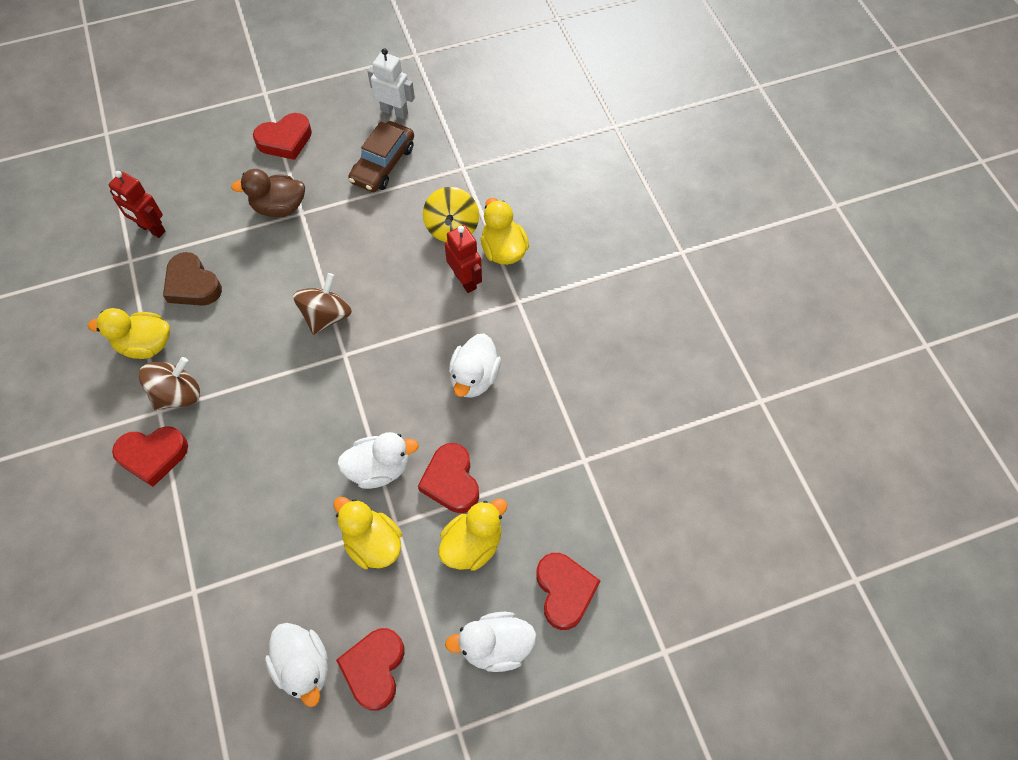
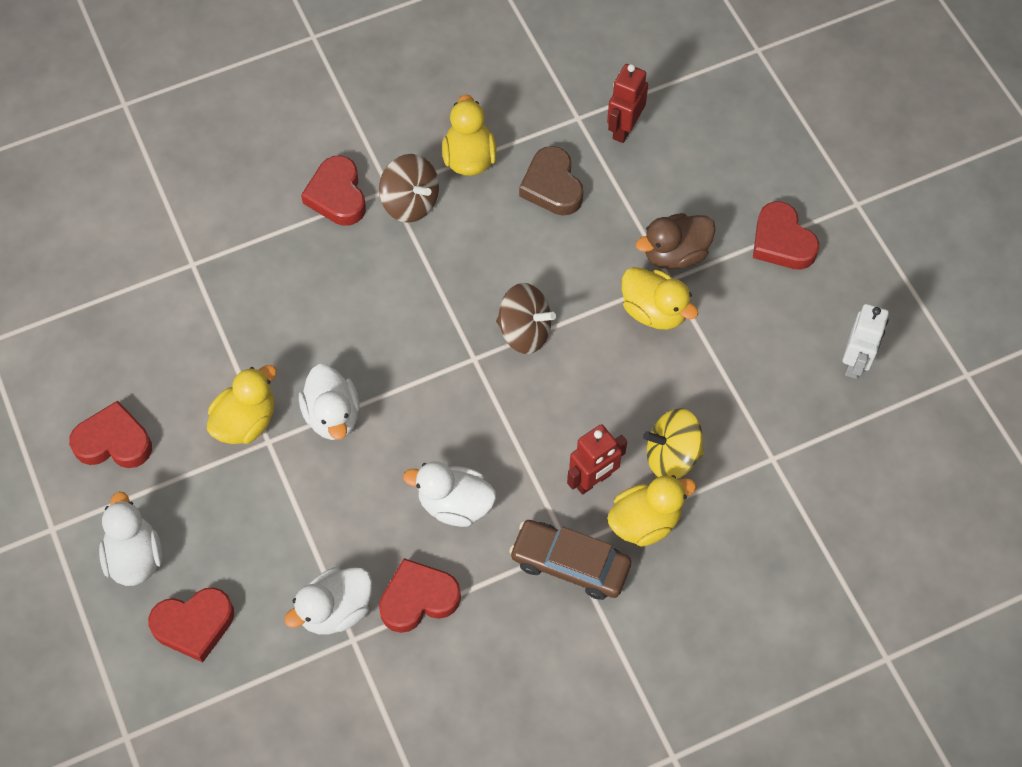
camera: 85 degrees right, 0 degrees up
brown heart [163,252,222,306] -> brown heart turned 60 degrees counterclockwise [519,146,584,216]
brown duck [231,169,305,217] -> brown duck turned 105 degrees counterclockwise [636,213,716,269]
white duck [265,623,328,707] -> white duck moved to [284,567,372,634]
brown car [348,121,414,192] -> brown car moved to [509,520,631,600]
red heart [418,443,479,513] -> red heart moved to [379,558,461,633]
yellow duck [439,498,507,571] -> yellow duck moved to [622,267,698,330]

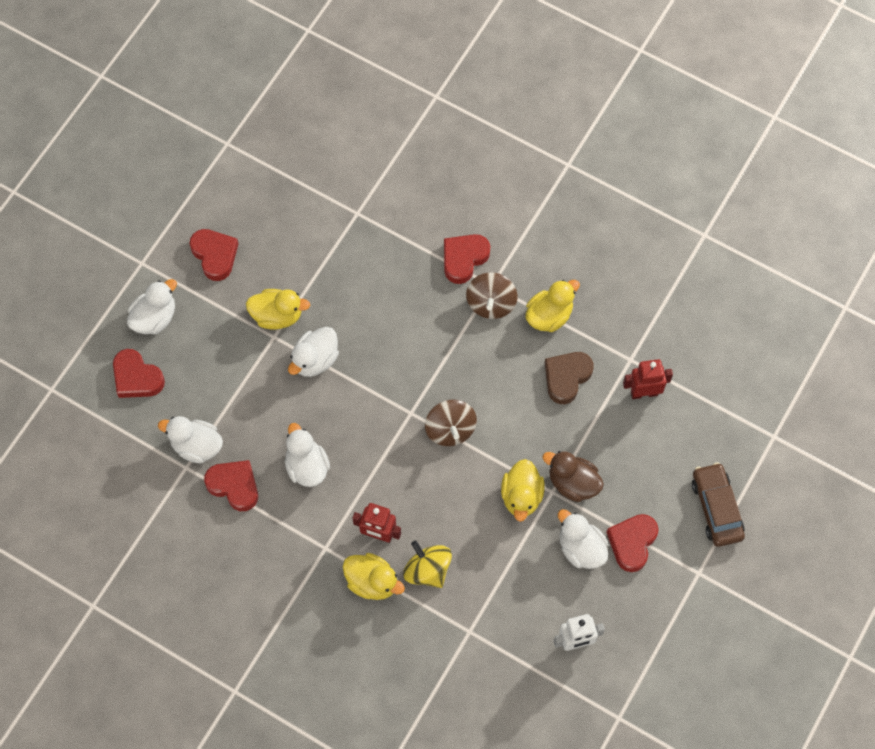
camera: 55 degrees right, 5 degrees up
brown car [509,520,631,600] -> brown car moved to [692,462,745,547]
none -> white duck [558,509,608,569]

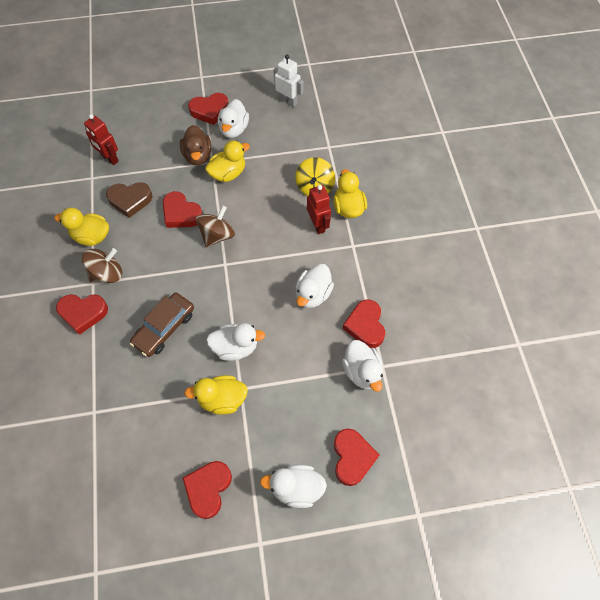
camera: 130 degrees left, 5 degrees down
yellow duck [246,289,310,329] -> yellow duck turned 60 degrees counterclockwise [184,375,248,415]
brown car [692,462,745,547] -> brown car moved to [130,293,194,357]
none -> red heart [163,191,202,228]

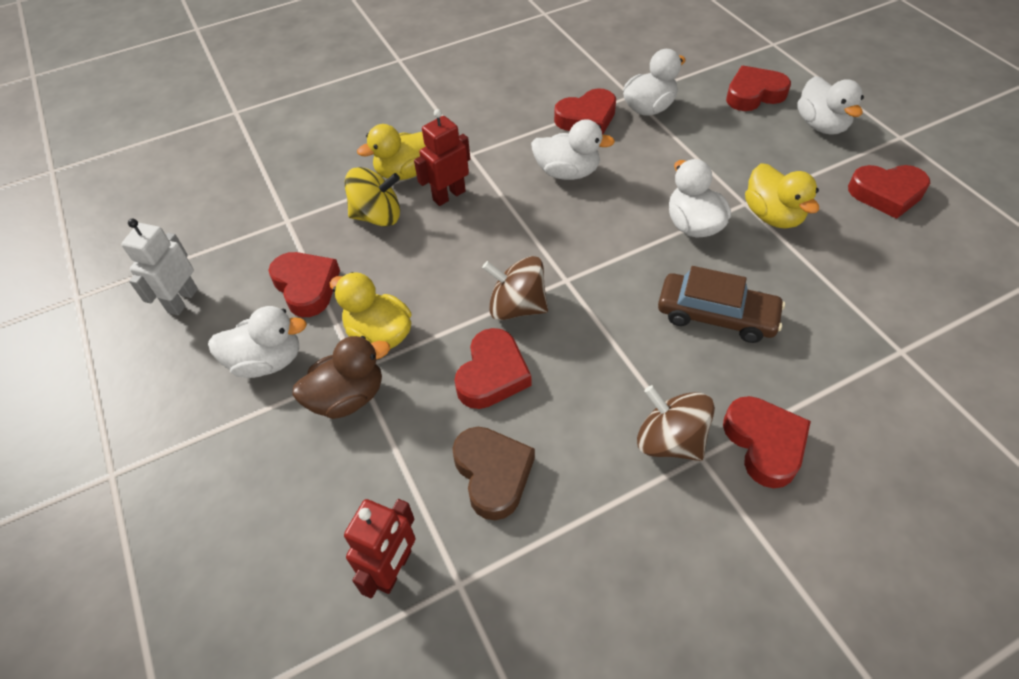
camera: 105 degrees left, 10 degrees down
yellow duck [54,208,109,246] -> none
red heart [188,93,229,125] -> red heart moved to [268,252,340,317]

